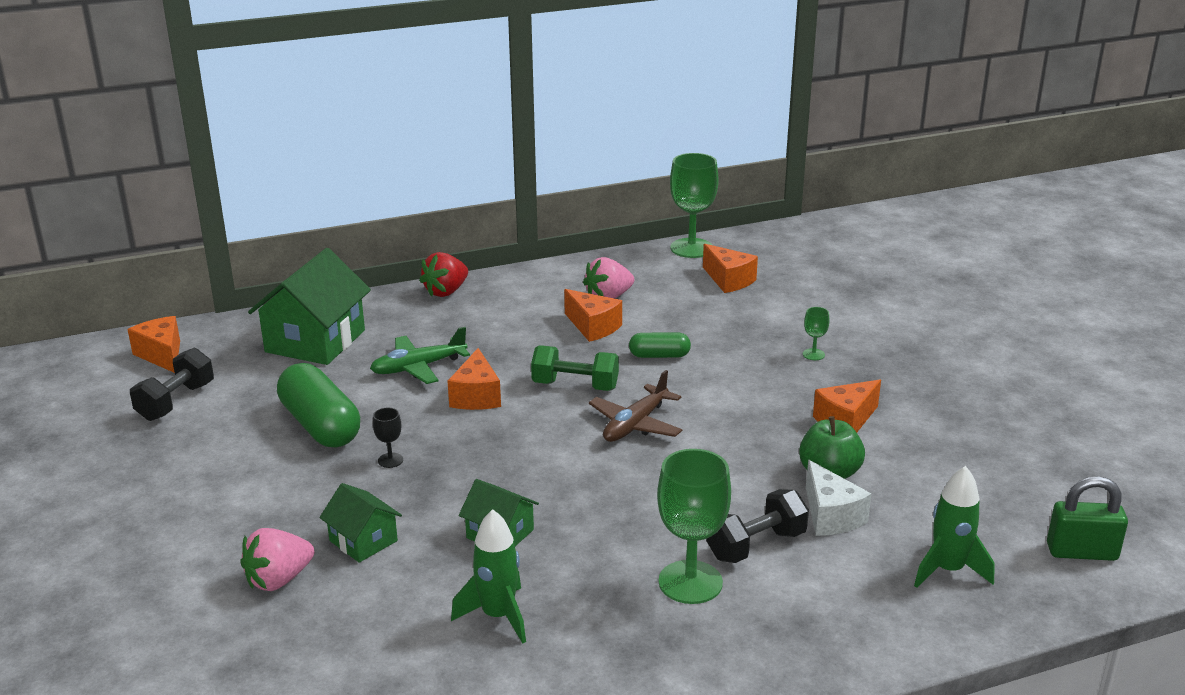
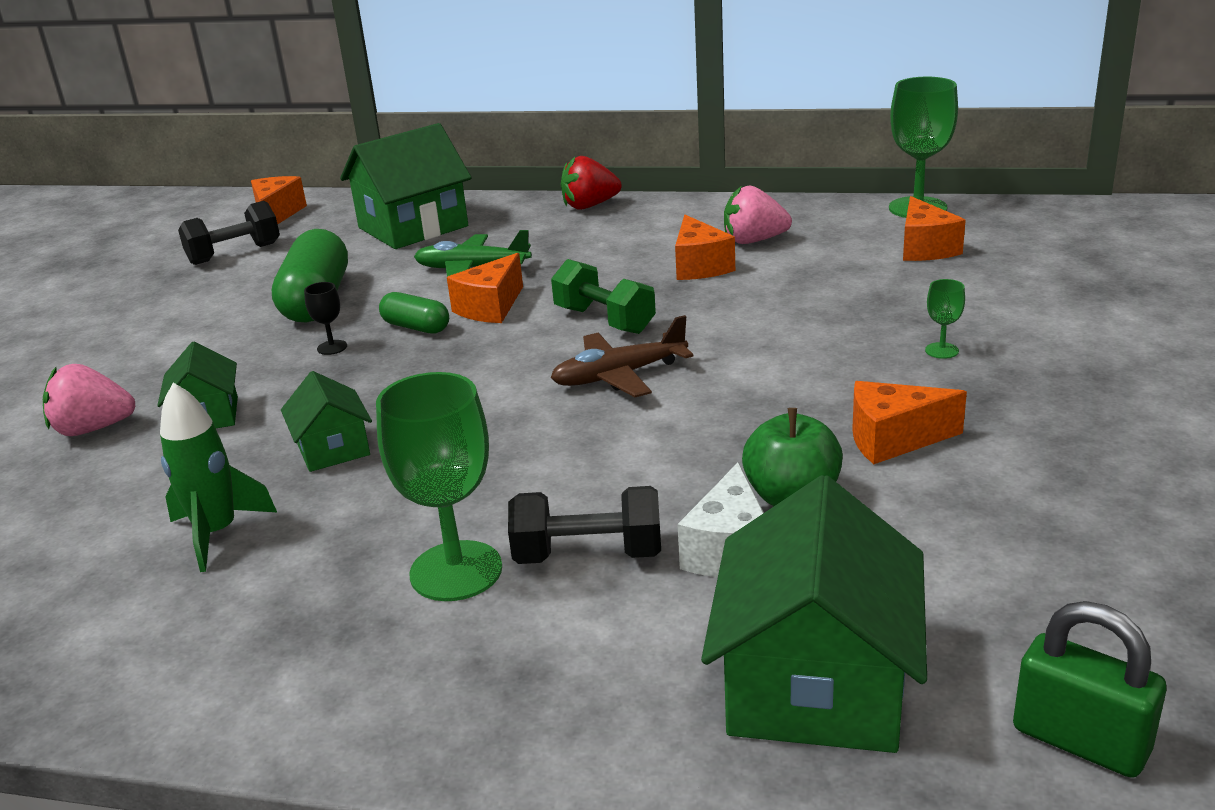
camera: 35 degrees right, 0 degrees up
green capsule [629,332,691,358] -> green capsule moved to [379,292,449,334]
green rocket [914,466,995,588] -> green house [701,475,927,753]

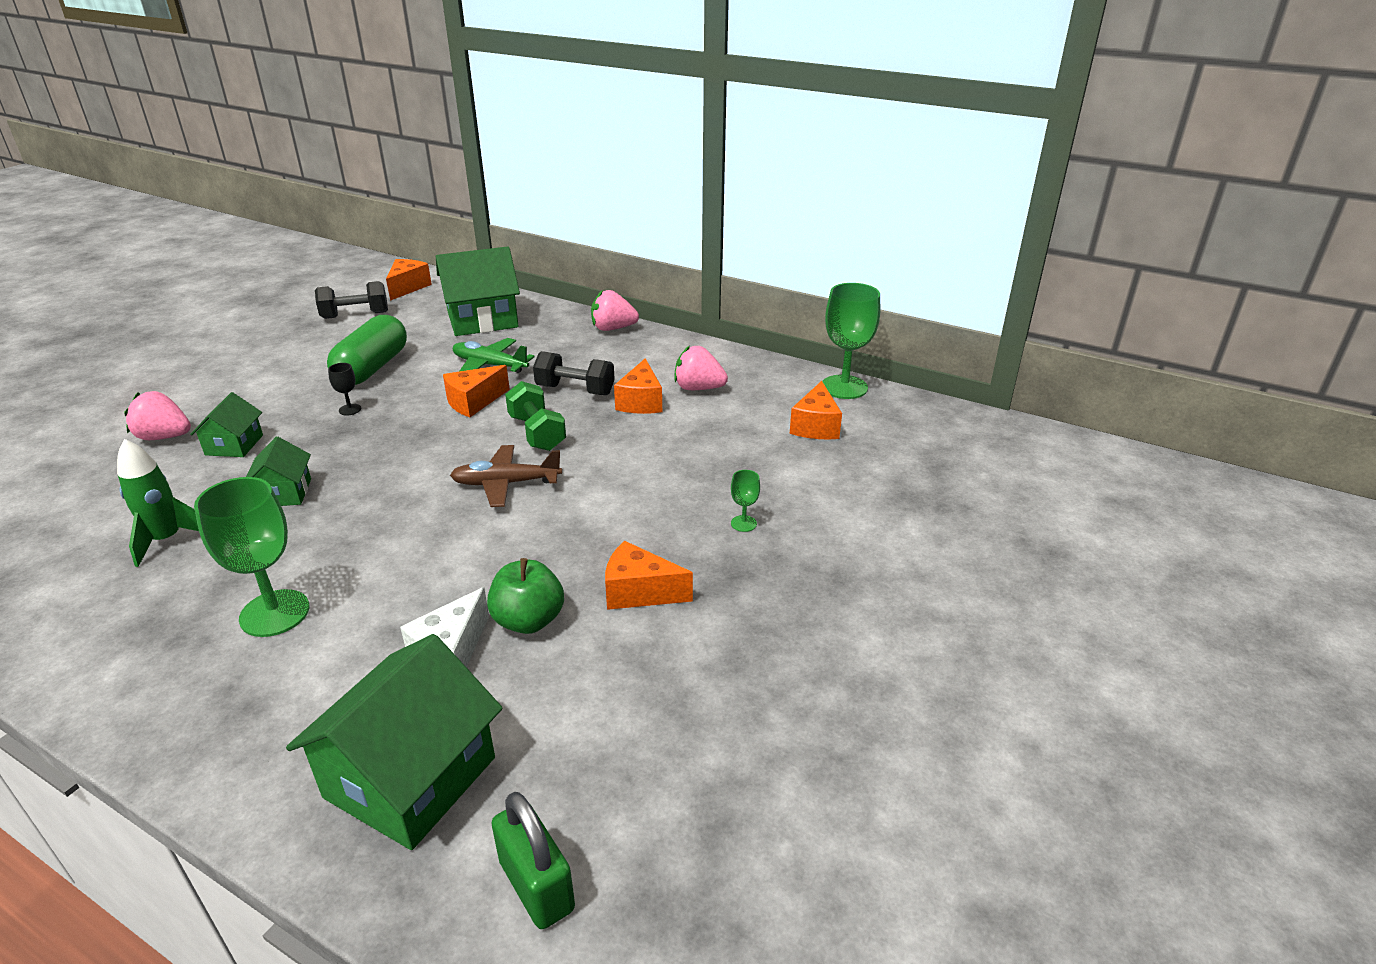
camera: 15 degrees right, 5 degrees up
green capsule [379,292,449,334] -> none
black dumbbell [508,486,661,564] -> black dumbbell moved to [533,351,615,395]
red strawberry [561,156,622,210] -> pink strawberry [591,290,639,331]

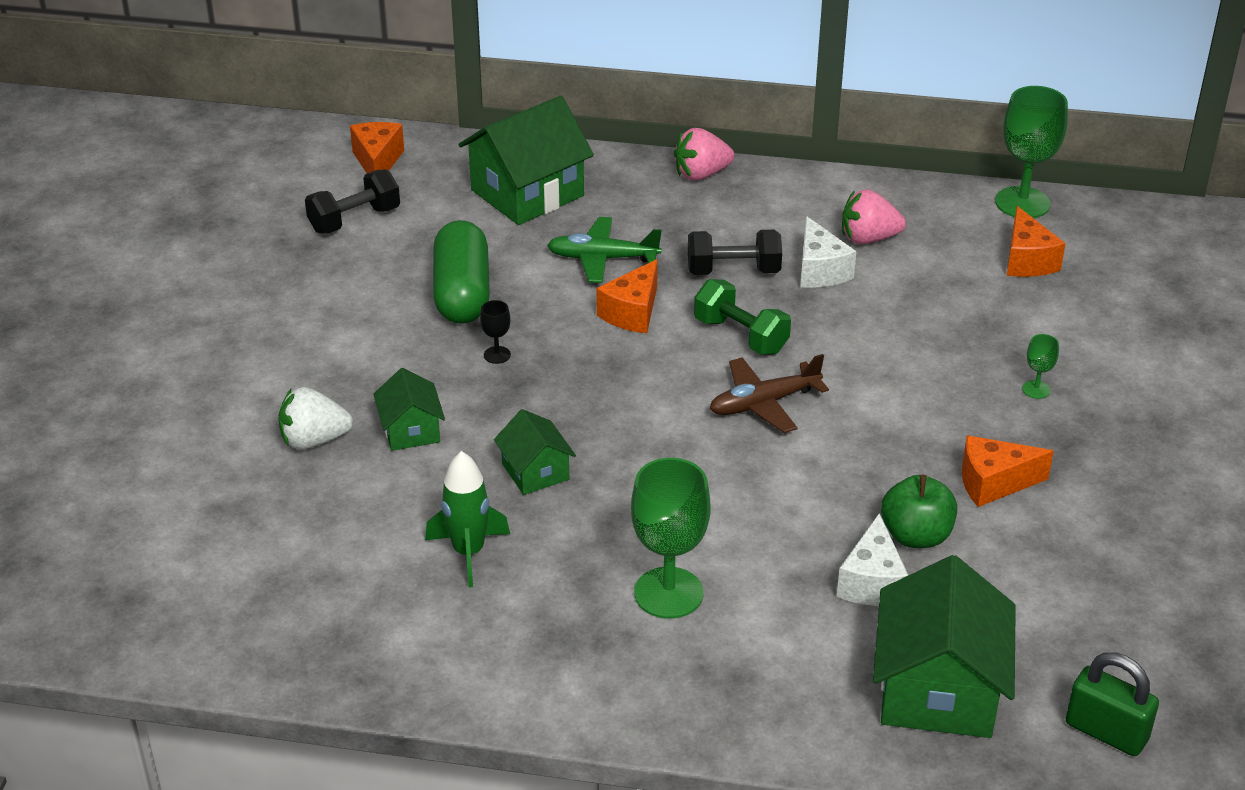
camera: 20 degrees left, 5 degrees up
pink strawberry [124,391,191,440] -> white strawberry [278,387,353,450]
orange cheese [614,358,662,414] -> white cheese [800,216,856,288]

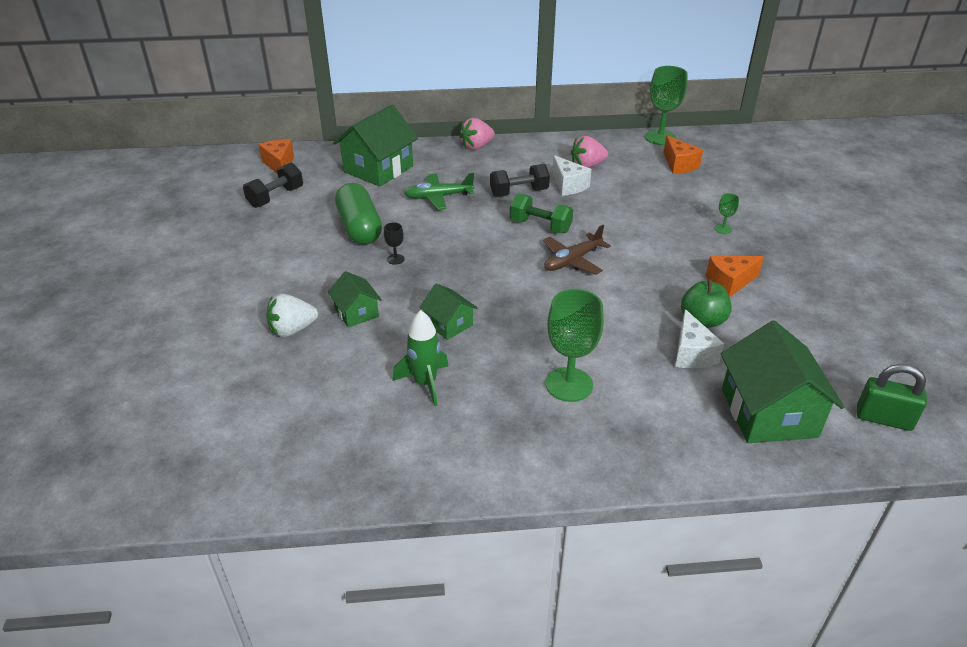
camera: 15 degrees left, 0 degrees up
orange cheese [597,259,658,333] -> none

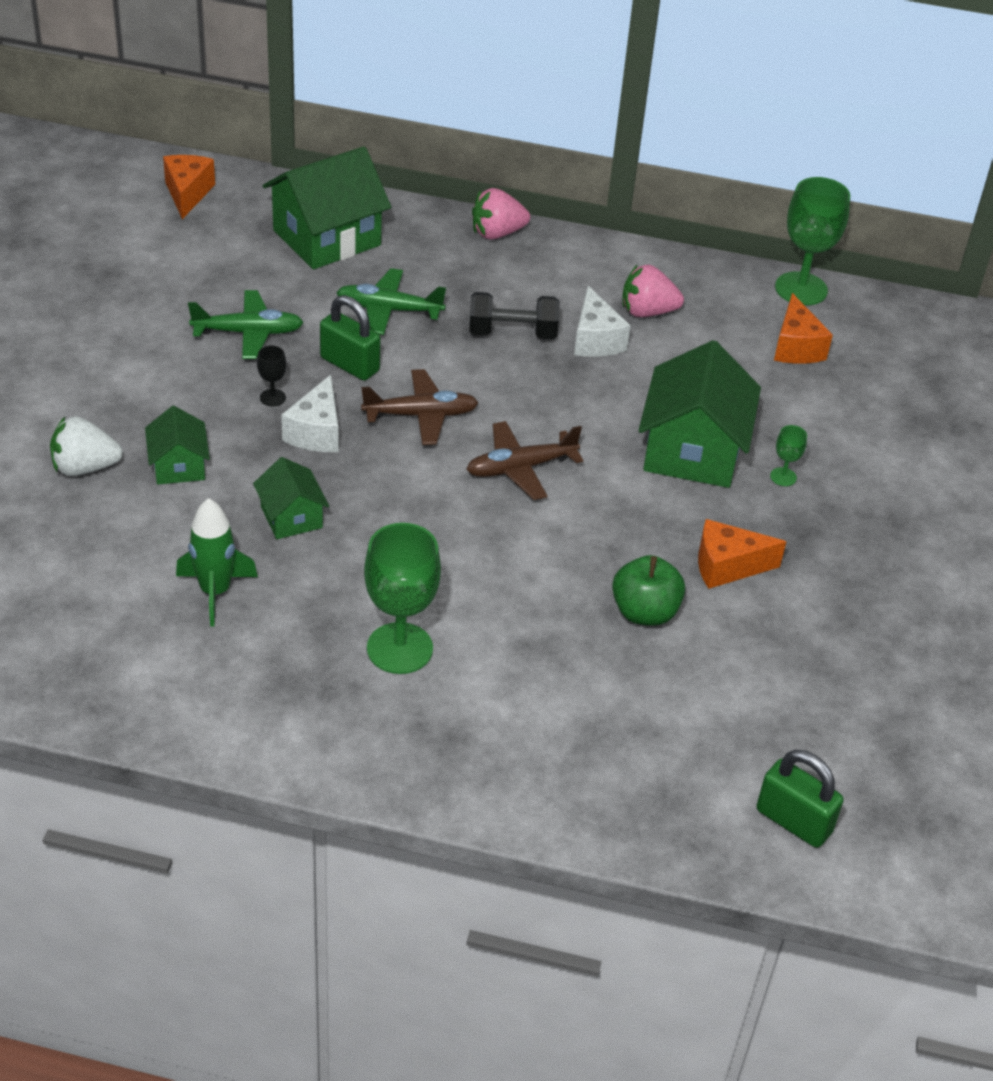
camera: 15 degrees right, 5 degrees up
black dumbbell [243,162,303,208] -> none
green capsule [335,183,382,245] -> green plane [188,290,304,359]
green dumbbell [510,193,573,233] -> none
white cheese [675,309,724,368] -> white cheese moved to [281,375,338,452]
green house [721,320,844,443] -> green house moved to [639,340,761,488]
none -> green padlock [320,295,380,381]
none -> brown plane [361,369,478,445]

